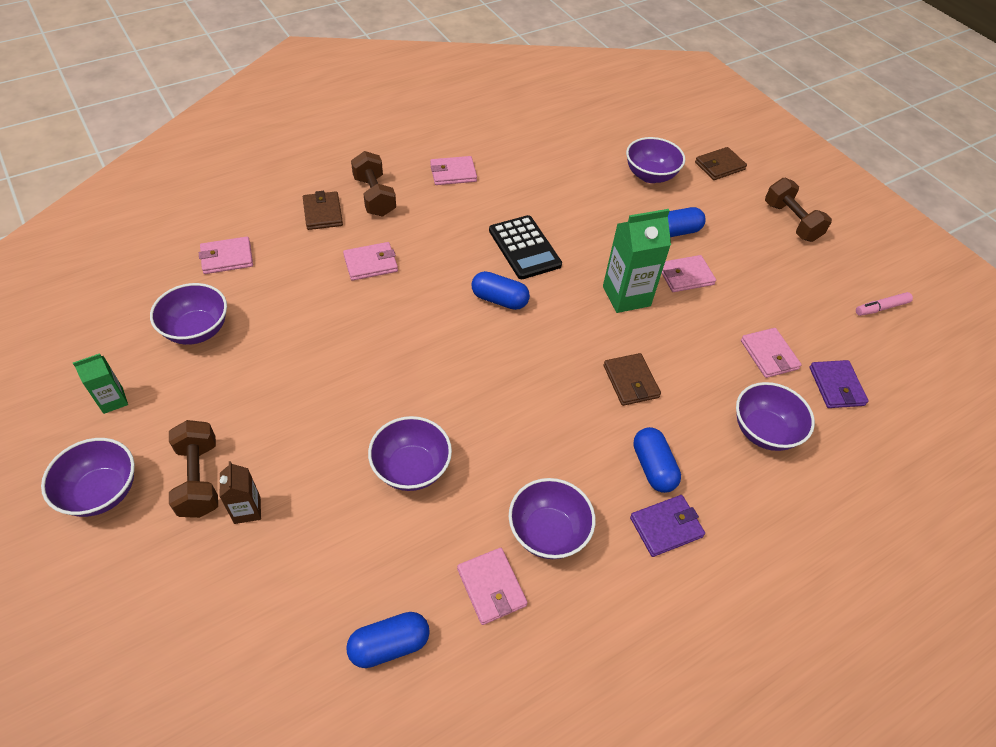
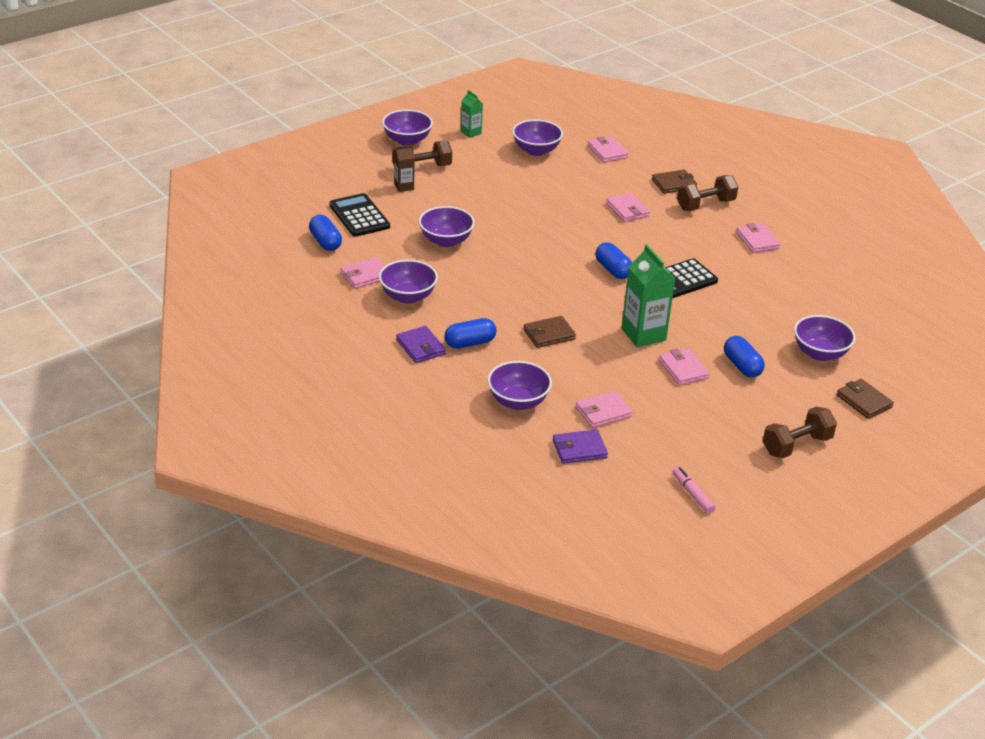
camera: 85 degrees right, 15 degrees down
blue capsule [472,271,530,310] -> blue capsule turned 45 degrees counterclockwise [595,242,632,279]
none -> black calculator [329,193,390,237]

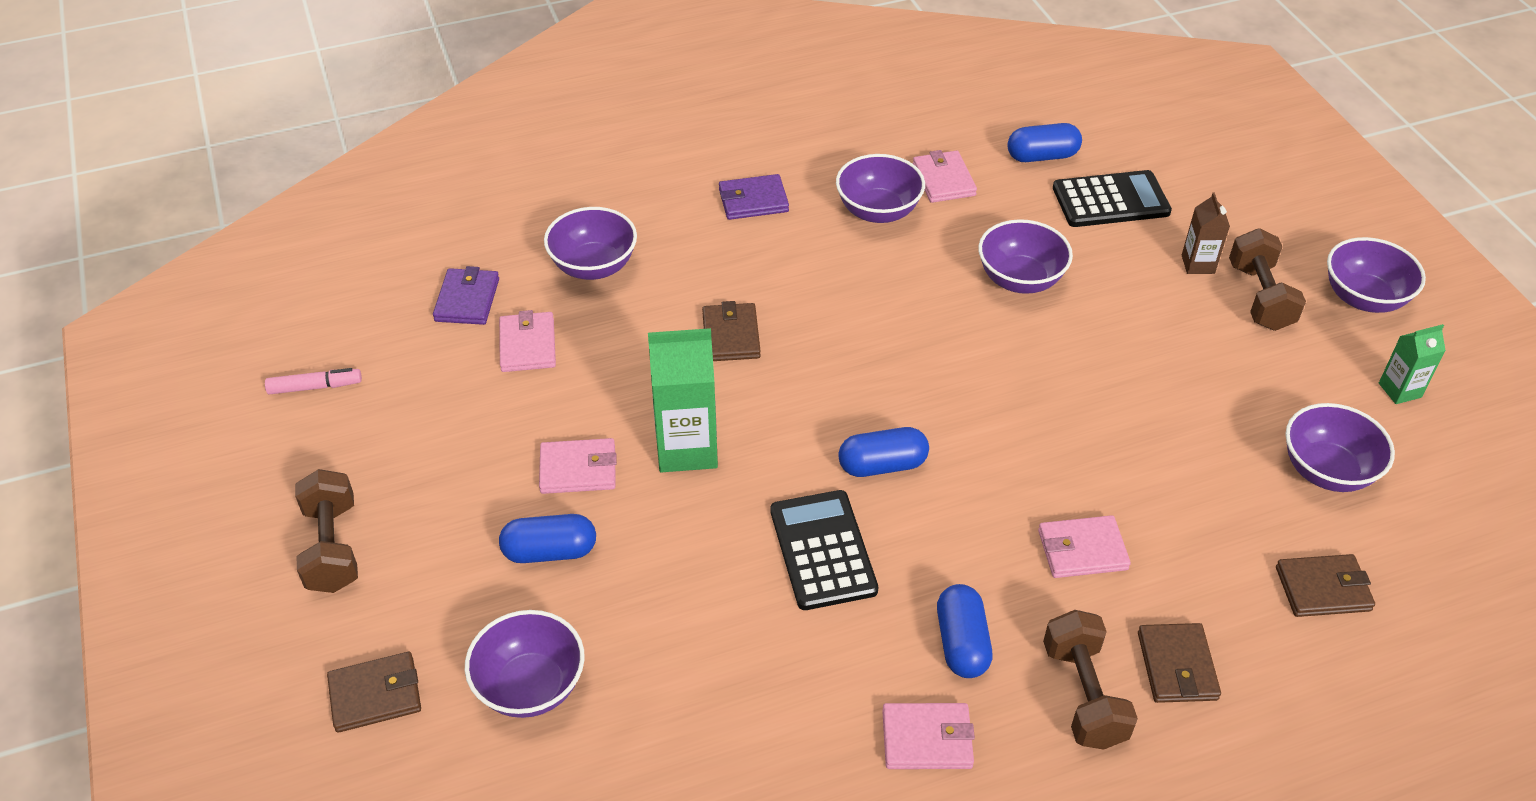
camera: 110 degrees right, 10 degrees up
blue capsule [445,318,497,349] -> blue capsule moved to [937,584,992,678]
pink wallet [588,136,628,162] -> brown wallet [1276,554,1375,617]

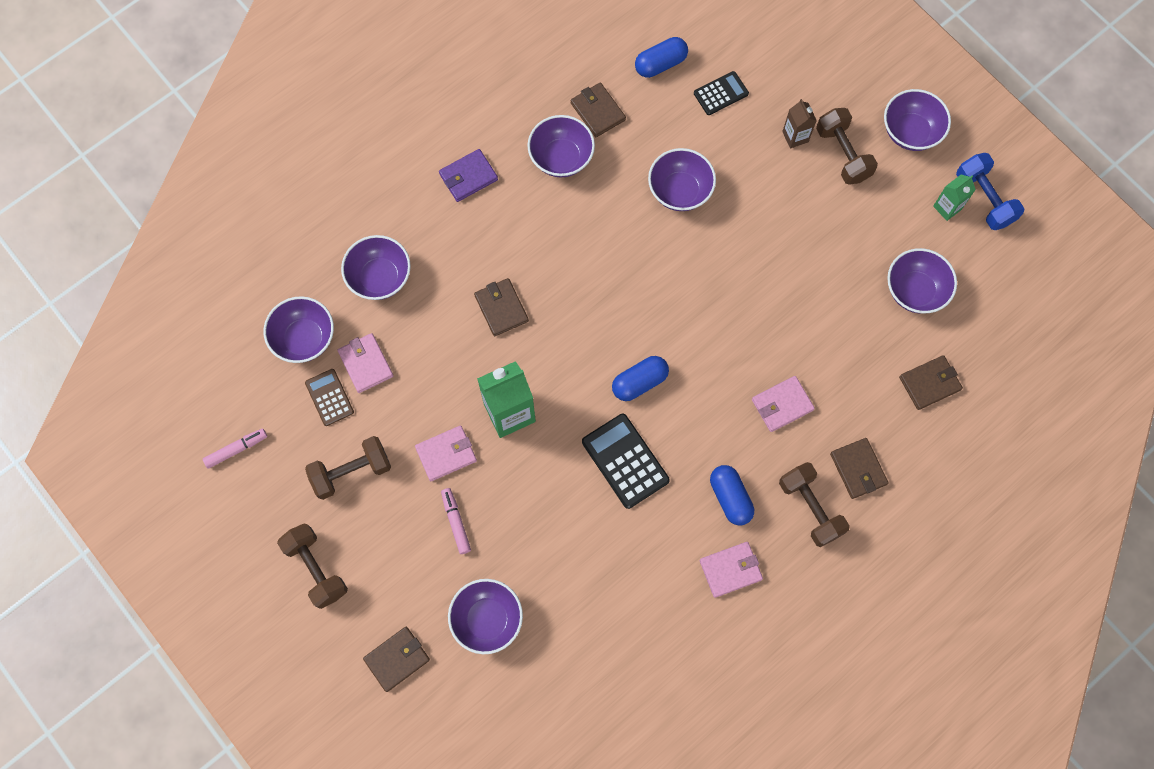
camera: 20 degrees left, 25 degrees up
purple wallet [433,266,499,325] -> purple bowl [264,296,334,363]
blue capsule [499,514,596,563] -> pink marker [441,488,471,554]
pink wallet [913,150,977,203] -> brown wallet [571,83,626,137]
black calculator [1053,170,1172,227] -> black calculator [694,71,749,115], size x0.62
none -> brown calculator [305,369,354,426]
none -> brown dumbbell [305,436,391,500]
none -> blue dumbbell [956,153,1025,230]

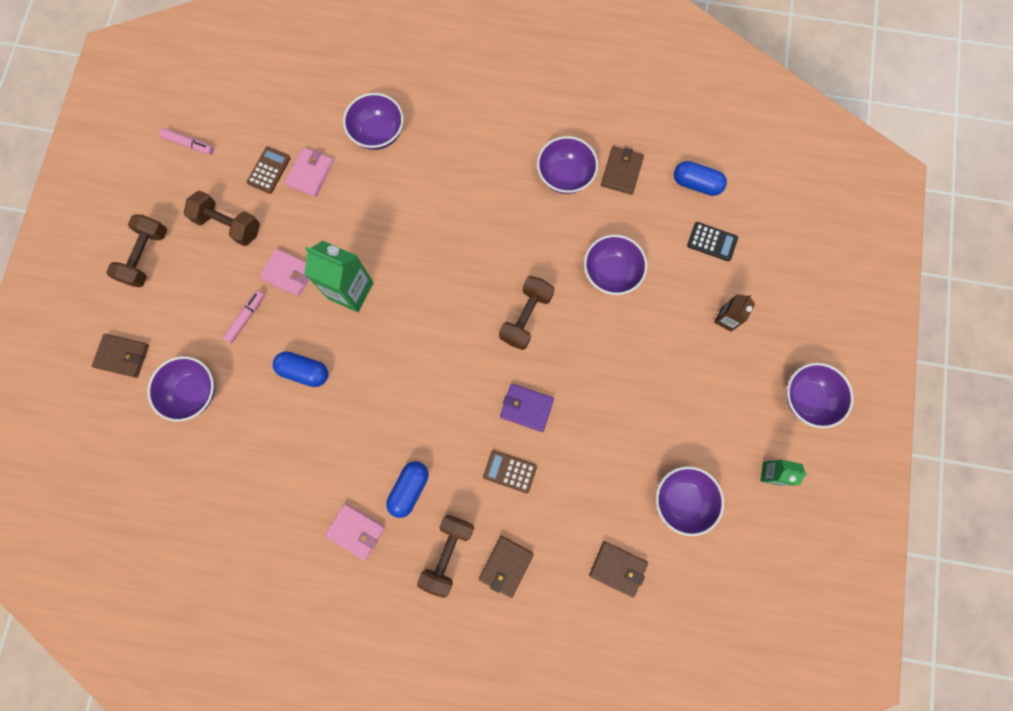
camera: 50 degrees right, 5 degrees up
purple bowl [264,296,334,363] -> none
purple wallet [439,149,498,202] -> purple wallet moved to [500,384,554,432]
brown wallet [474,278,529,336] -> none
black calculator [582,414,670,509] -> none
blue capsule [612,356,669,401] -> blue capsule moved to [273,351,328,387]
pink wallet [752,376,815,432] -> brown calculator [483,450,537,493]
brown dumbbell [816,108,878,185] -> brown dumbbell moved to [499,276,554,350]
blue dumbbell [956,153,1025,230] -> none

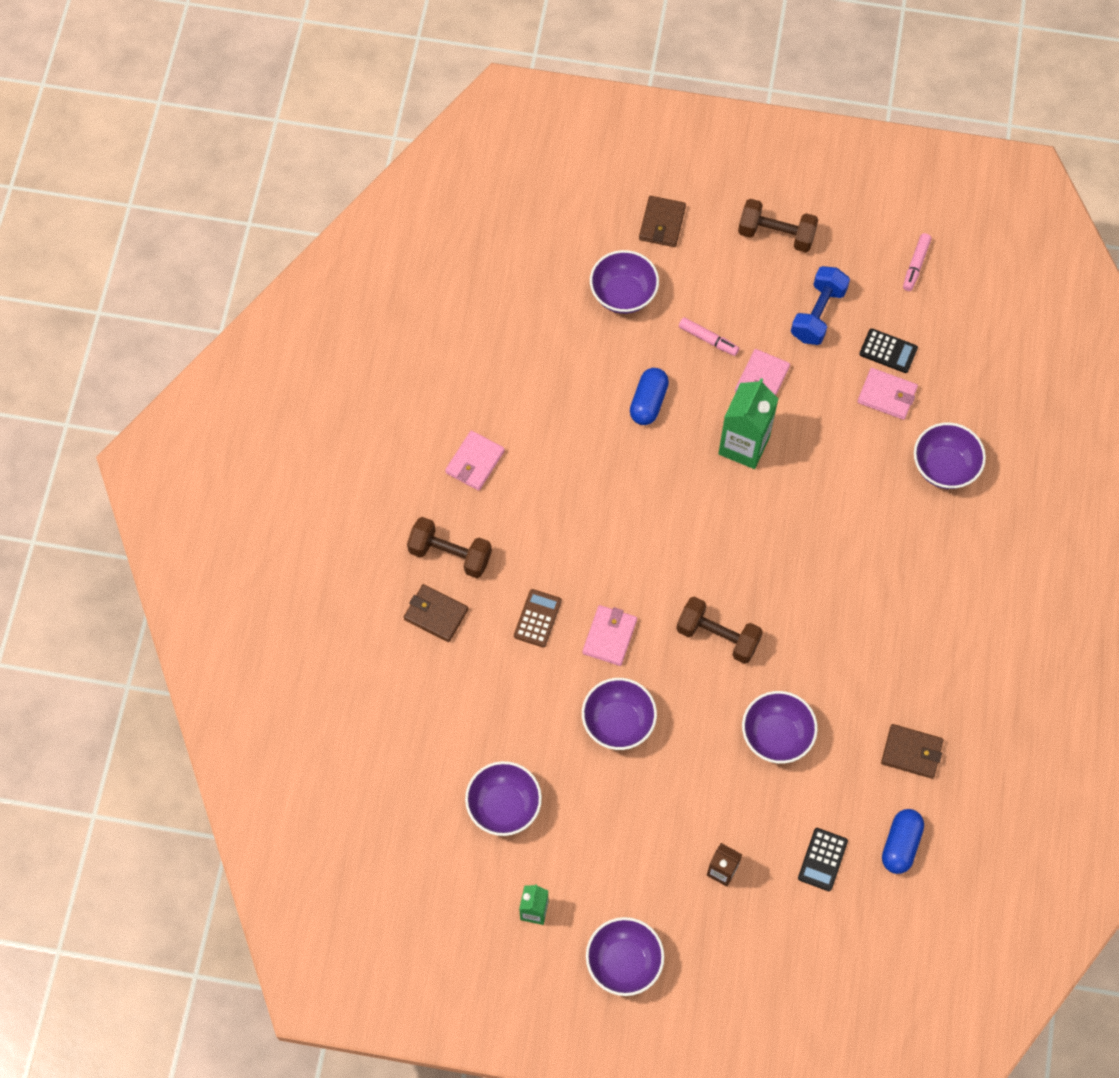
camera: 90 degrees right, 10 degrees down
brown dumbbell [184,190,260,246] -> blue dumbbell [791,266,850,345]
brown calculator [247,147,291,194] -> black calculator [859,328,918,373]
blue capsule [386,461,428,518] -> none
purple wallet [500,384,554,432] -> pink wallet [583,605,637,666]
purple bowl [537,136,598,194] -> purple bowl moved to [582,678,657,750]
brown wallet [589,541,648,598] -> none

